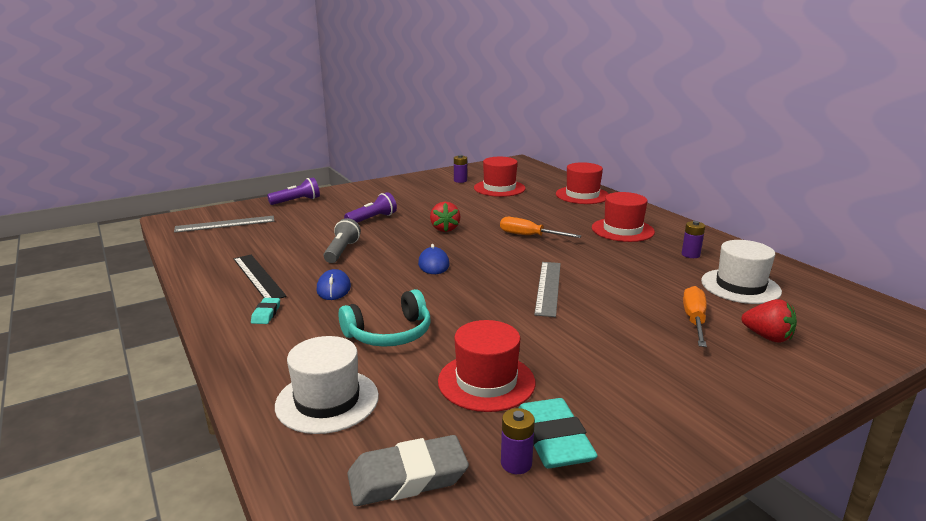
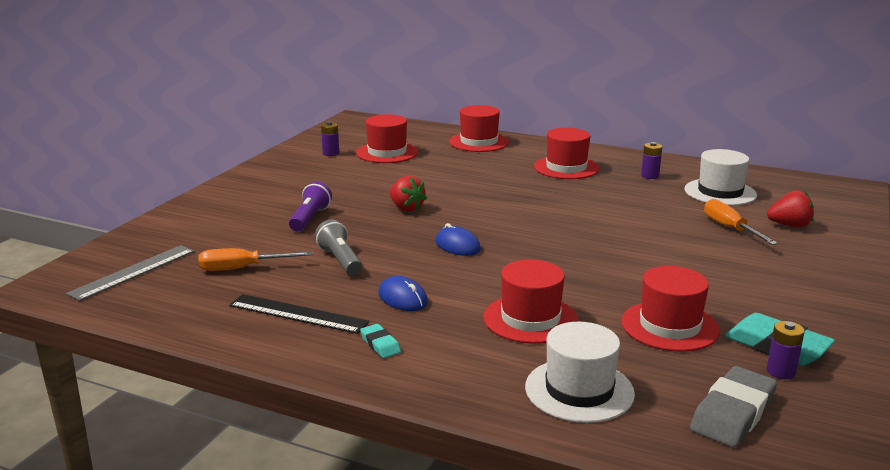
camera: 35 degrees left, 0 degrees up
purple flashlight [267,177,320,205] -> none
turquoise headphones [338,289,431,347] -> red hat [483,260,578,344]
orange screwdriver [500,217,581,238] -> orange screwdriver moved to [198,248,312,271]
grey ruler [534,262,561,317] -> none

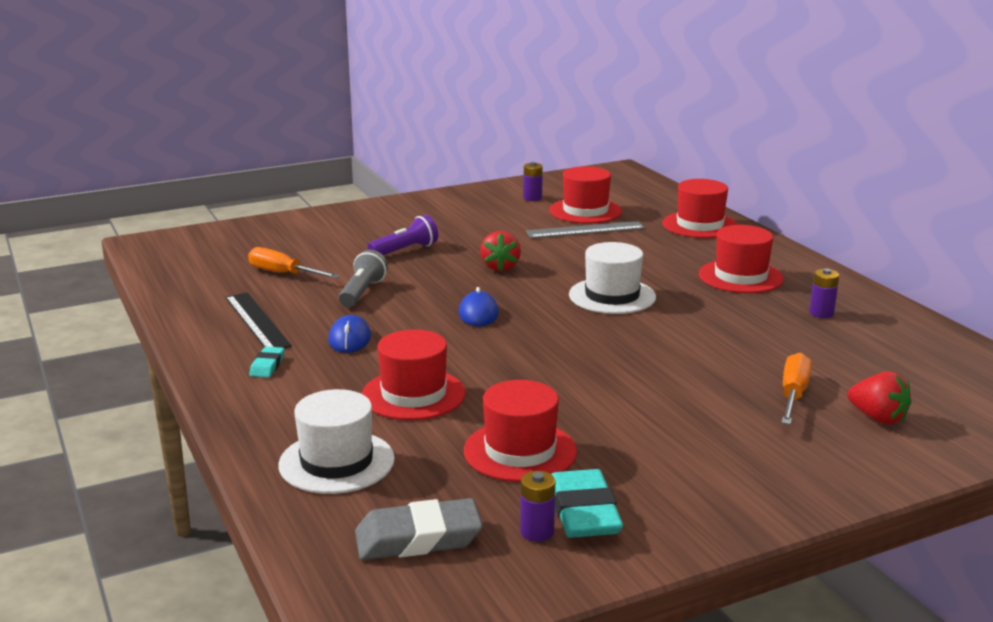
camera: 40 degrees right, 0 degrees up
grey ruler [66,245,194,301] -> grey ruler moved to [526,221,645,239]
white hat [685,149,757,206] -> white hat moved to [569,242,656,314]

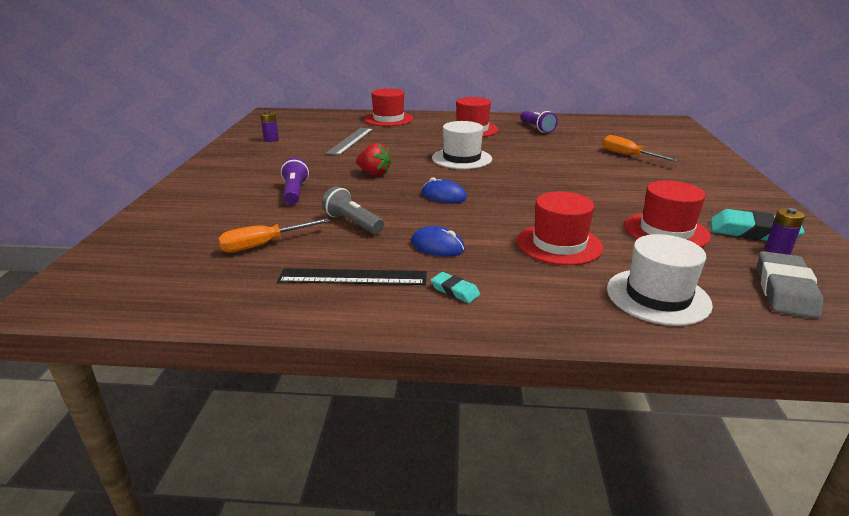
camera: 60 degrees left, 5 degrees up
red hat [550,166,622,224] -> none
purple battery [809,268,839,318] -> purple flashlight [520,111,558,133]
red strawberry [847,371,911,425] -> none

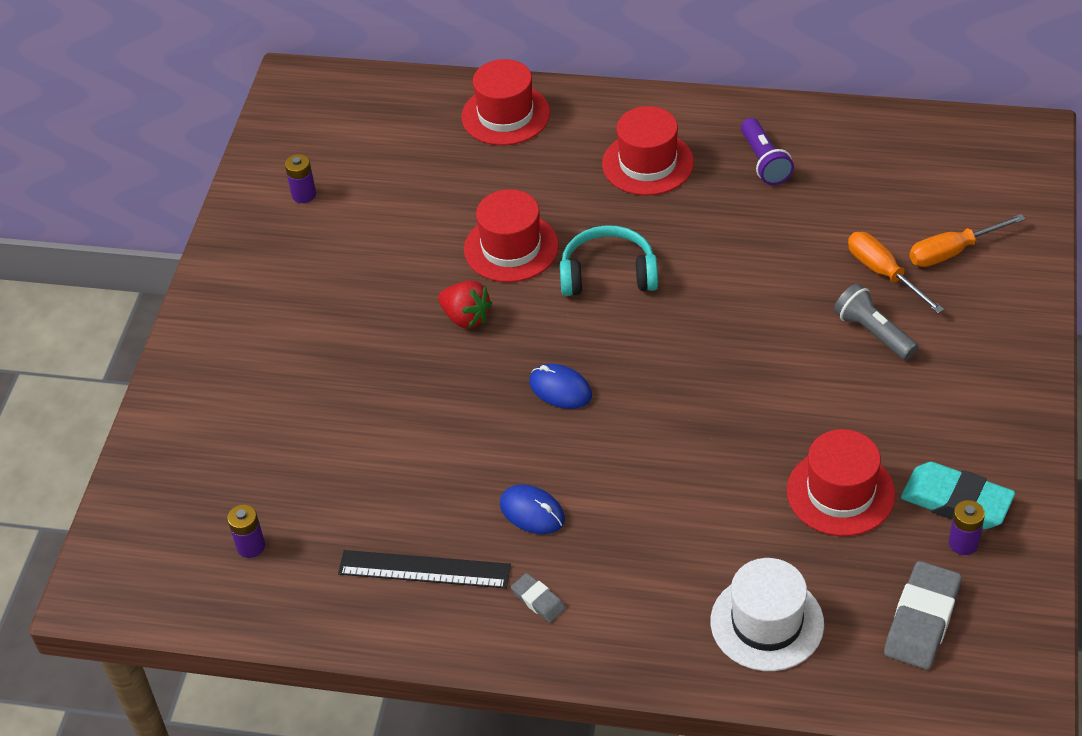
camera: 10 degrees right, 20 degrees up
orange screwdriver [218,218,330,253] -> orange screwdriver moved to [909,214,1026,267]
purple flashlight [281,158,309,204] -> none
grey flashlight [322,186,384,234] -> grey flashlight moved to [834,283,918,360]
grey ruler [325,128,373,156] -> none
turquoise eraser [431,272,480,303] -> grey eraser [511,573,566,623]
white hat [432,121,492,169] -> turquoise headphones [560,225,658,296]
red hat [517,191,603,265] -> red hat moved to [464,189,559,282]
none -> purple battery [227,504,265,558]

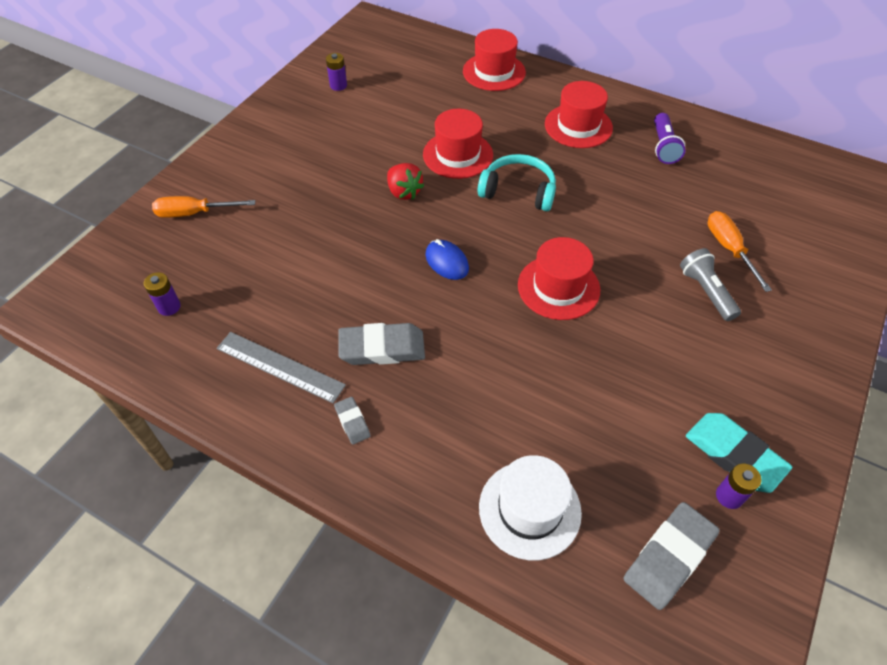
camera: 15 degrees right, 5 degrees up
black ruler [338,550,511,588] -> grey ruler [217,332,346,403]
blue mouse [500,484,565,534] -> grey eraser [338,323,425,365]
red hat [787,429,896,536] -> red hat moved to [518,237,600,320]
orange screwdriver [909,214,1026,267] -> orange screwdriver moved to [152,196,255,218]

